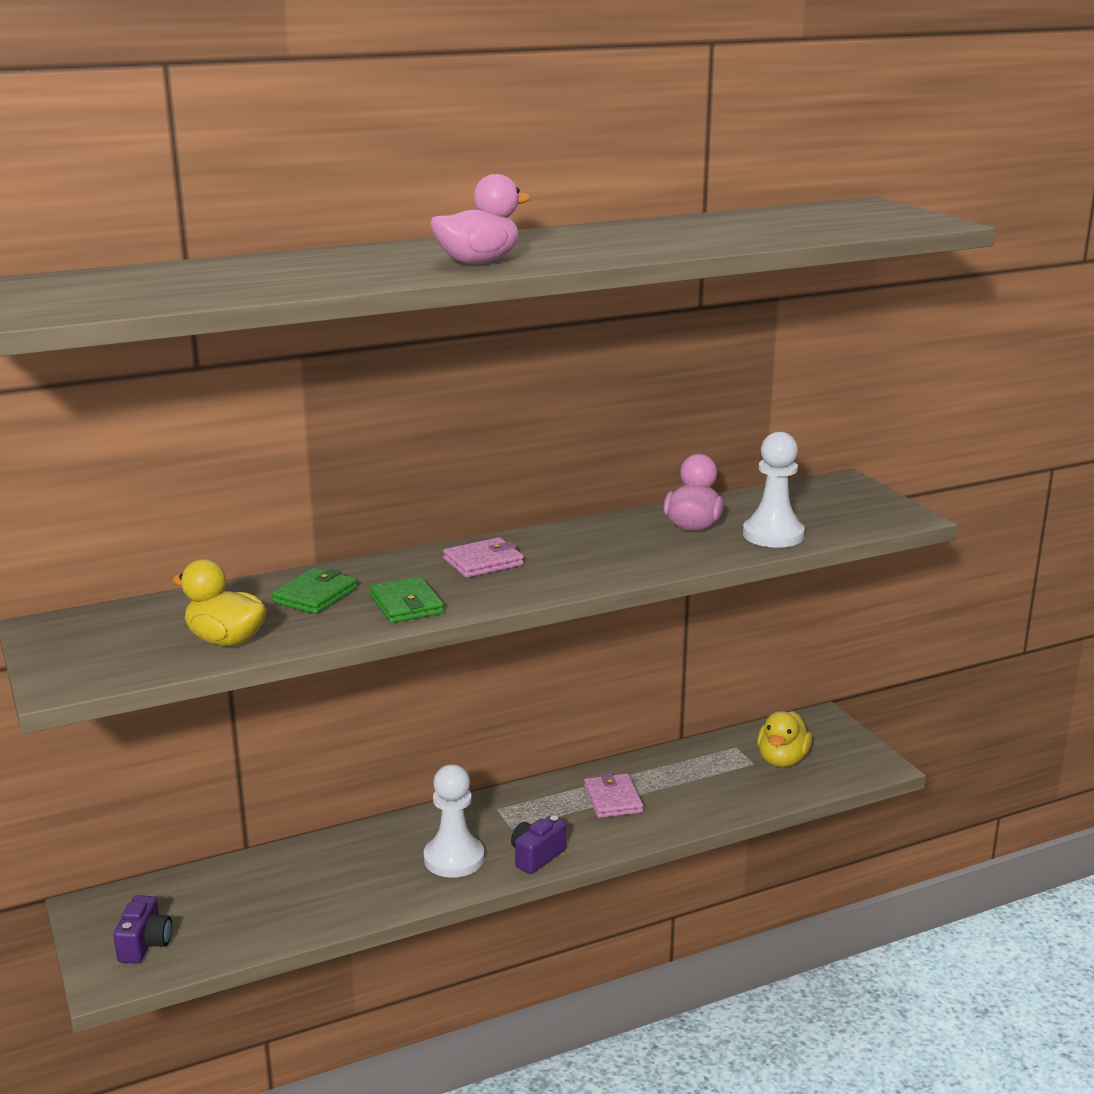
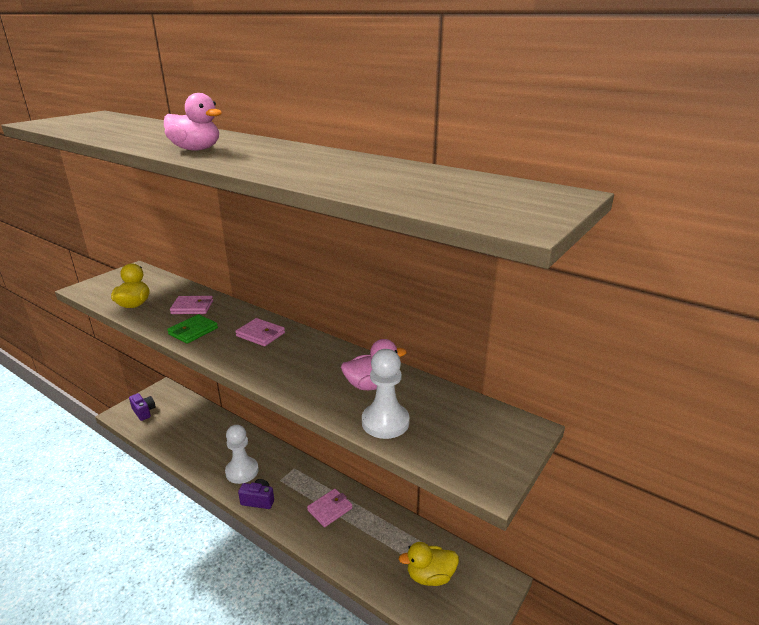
camera: 60 degrees right, 5 degrees up
purple camera [113,895,172,963] -> purple camera turned 105 degrees counterclockwise [129,393,156,421]
green wallet [272,568,357,614] -> pink wallet [170,296,213,314]

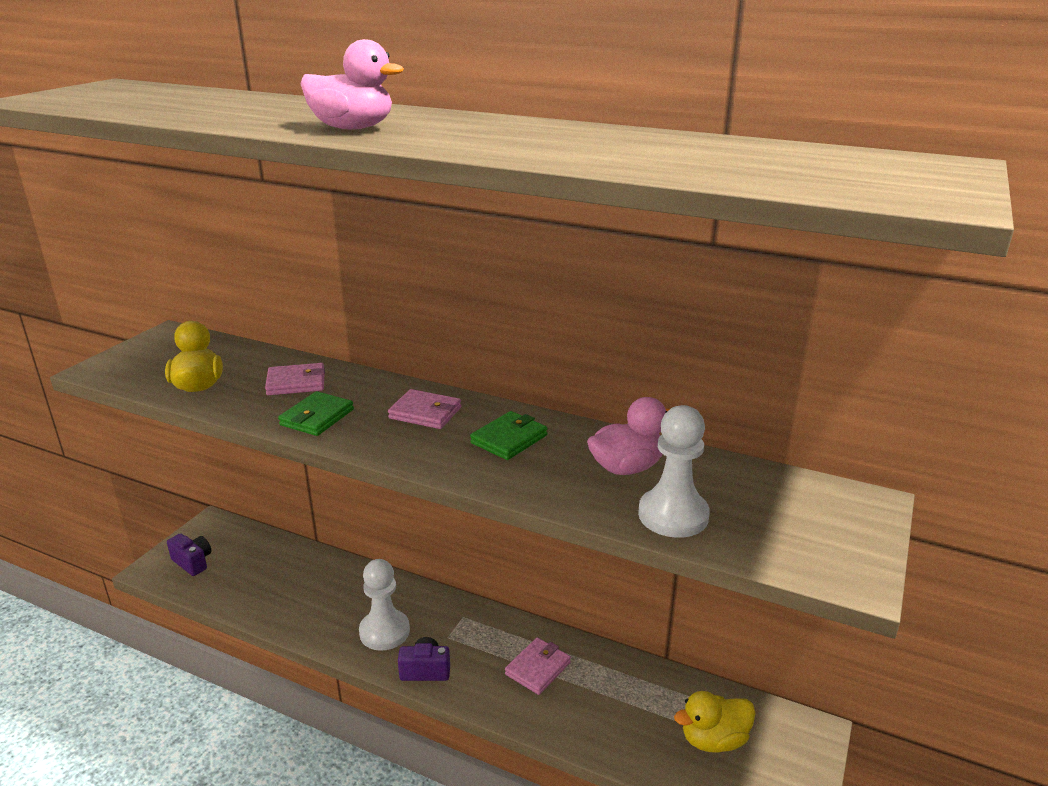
camera: 10 degrees left, 0 degrees up
none -> green wallet [470,411,548,460]

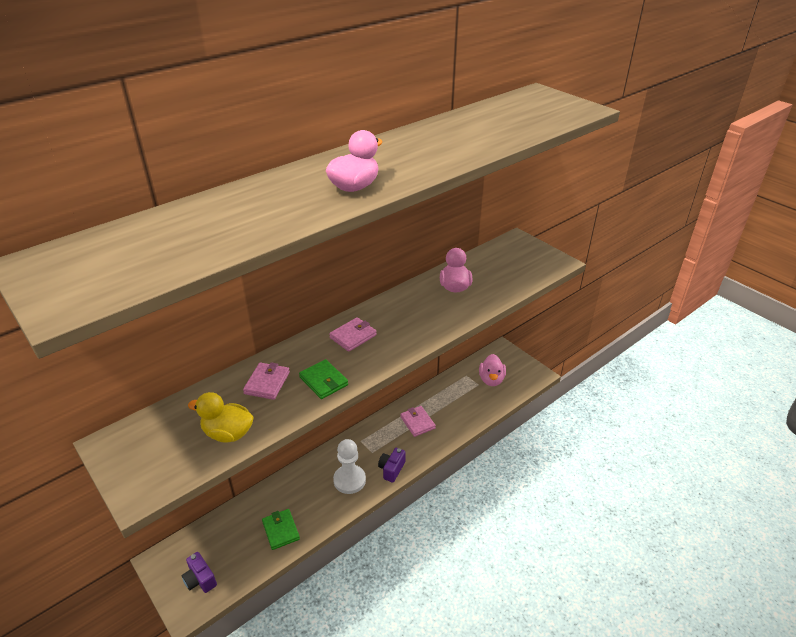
camera: 65 degrees left, 10 degrees up
purple camera [167,533,211,576] -> purple camera turned 105 degrees counterclockwise [182,552,217,593]
green wallet [470,411,548,460] -> green wallet moved to [262,509,300,550]
white pawn [638,405,710,538] -> none
yellow duck [674,691,756,753] -> pink duck [479,354,506,386]

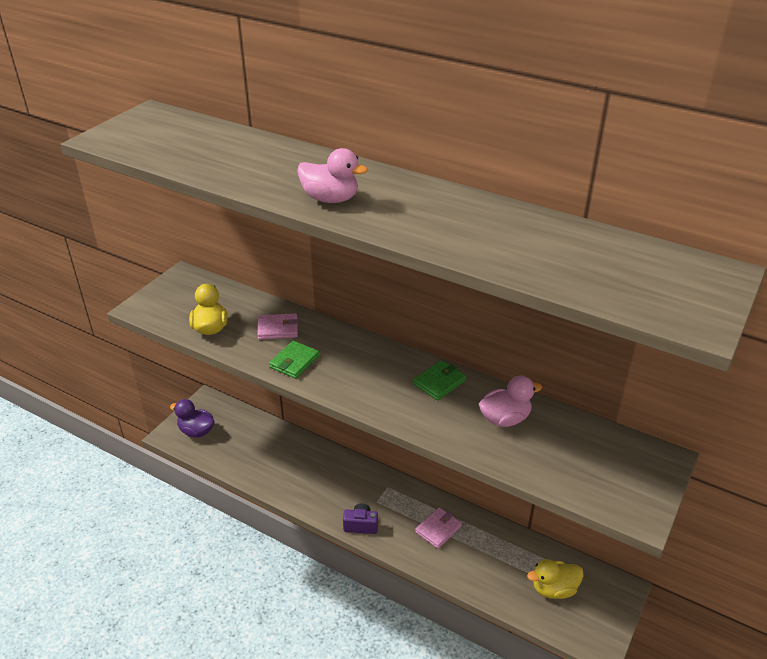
camera: 70 degrees right, 0 degrees up
purple camera [182,552,217,593] -> purple duck [170,399,215,438]
green wallet [262,509,300,550] -> green wallet moved to [413,360,466,401]
pink wallet [329,317,377,352] -> none
white pawn [333,439,366,494] -> none
pink duck [479,354,506,386] -> yellow duck [527,559,584,599]

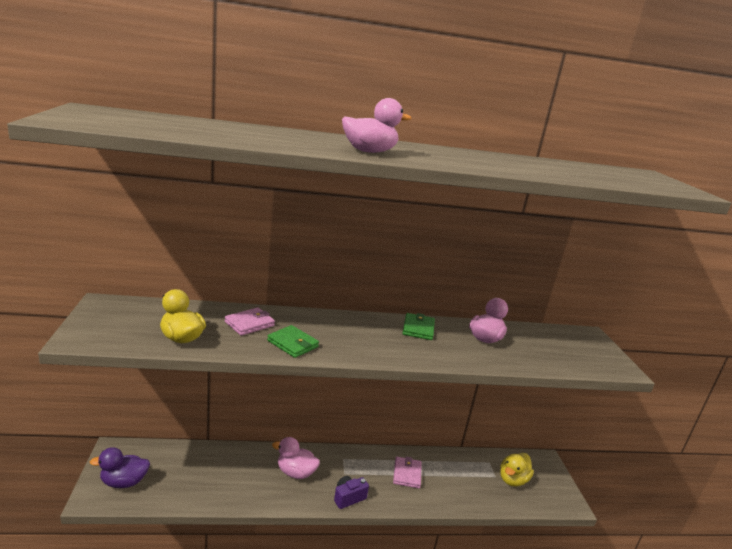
camera: 40 degrees left, 15 degrees down
green wallet [269,341,319,379] -> green wallet turned 45 degrees counterclockwise [267,325,319,358]
none -> pink duck [272,437,320,479]

